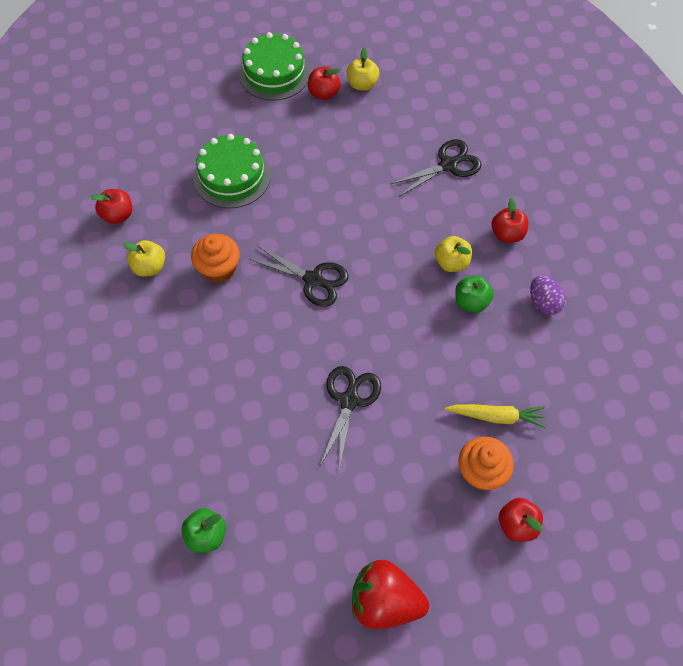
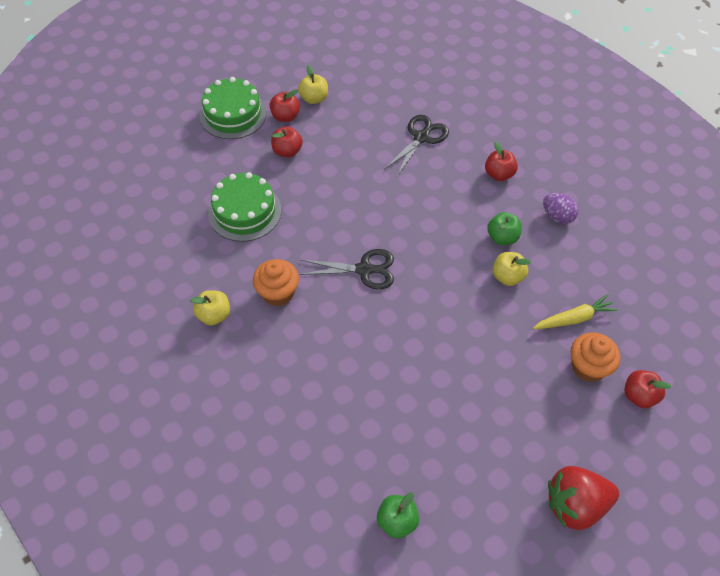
camera: 25 degrees left, 5 degrees down
red apple [91,189,132,224] -> red apple moved to [271,126,303,158]
black scissors [320,366,381,469] -> none
yellow apple [435,236,472,272] -> yellow apple moved to [493,252,531,286]

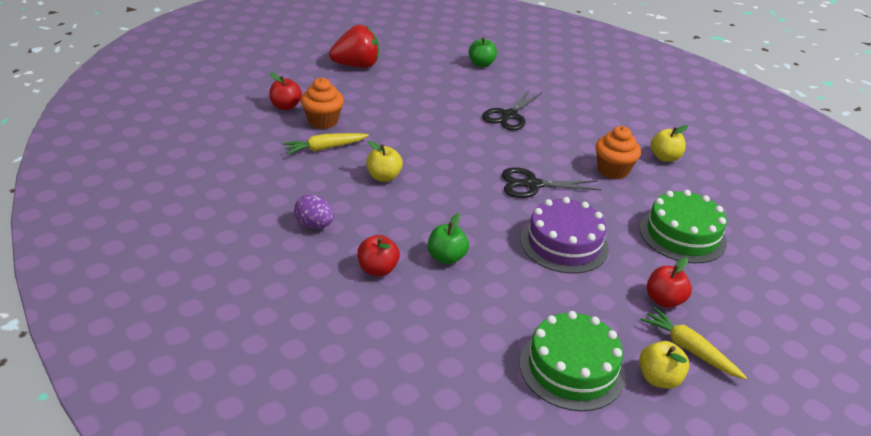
camera: 175 degrees right, 20 degrees down
green cake [200,77,267,139] -> green cake moved to [520,311,626,411]
red apple [270,89,300,122] -> yellow carrot [640,307,747,380]
black scissors [385,115,449,176] -> black scissors moved to [482,90,542,131]
green apple [487,212,522,245] -> green apple moved to [428,213,469,264]
none -> purple cake [521,197,609,273]

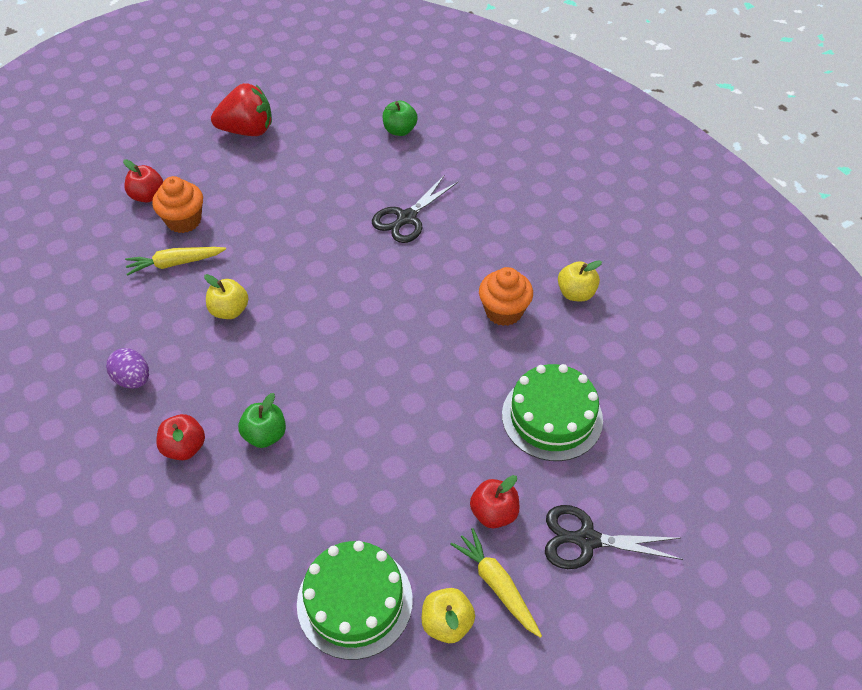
camera: 10 degrees right, 15 degrees up
black scissors [502,167,601,198] -> black scissors moved to [545,505,683,569]
purple cake [521,197,609,273] -> none

